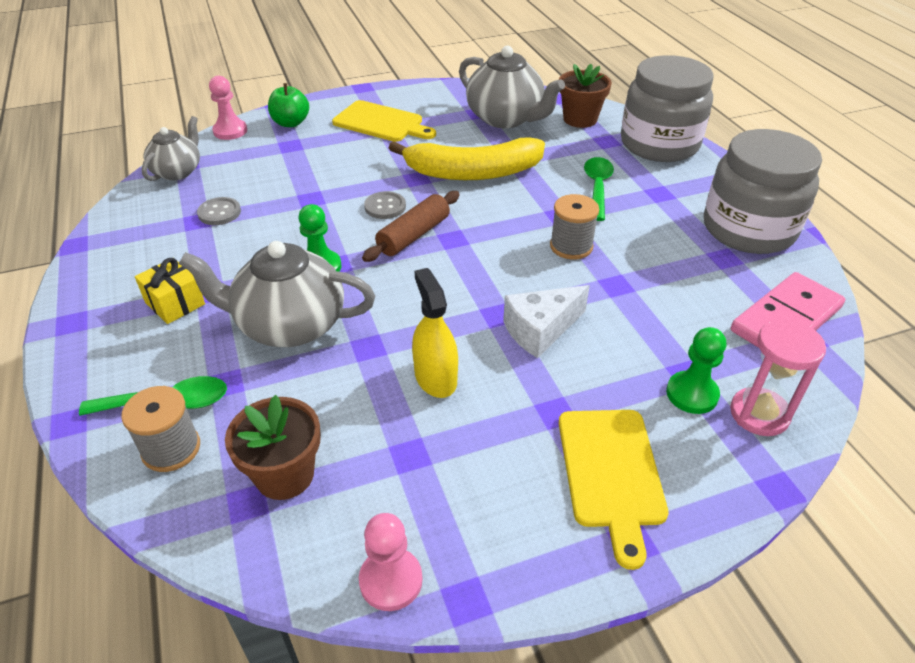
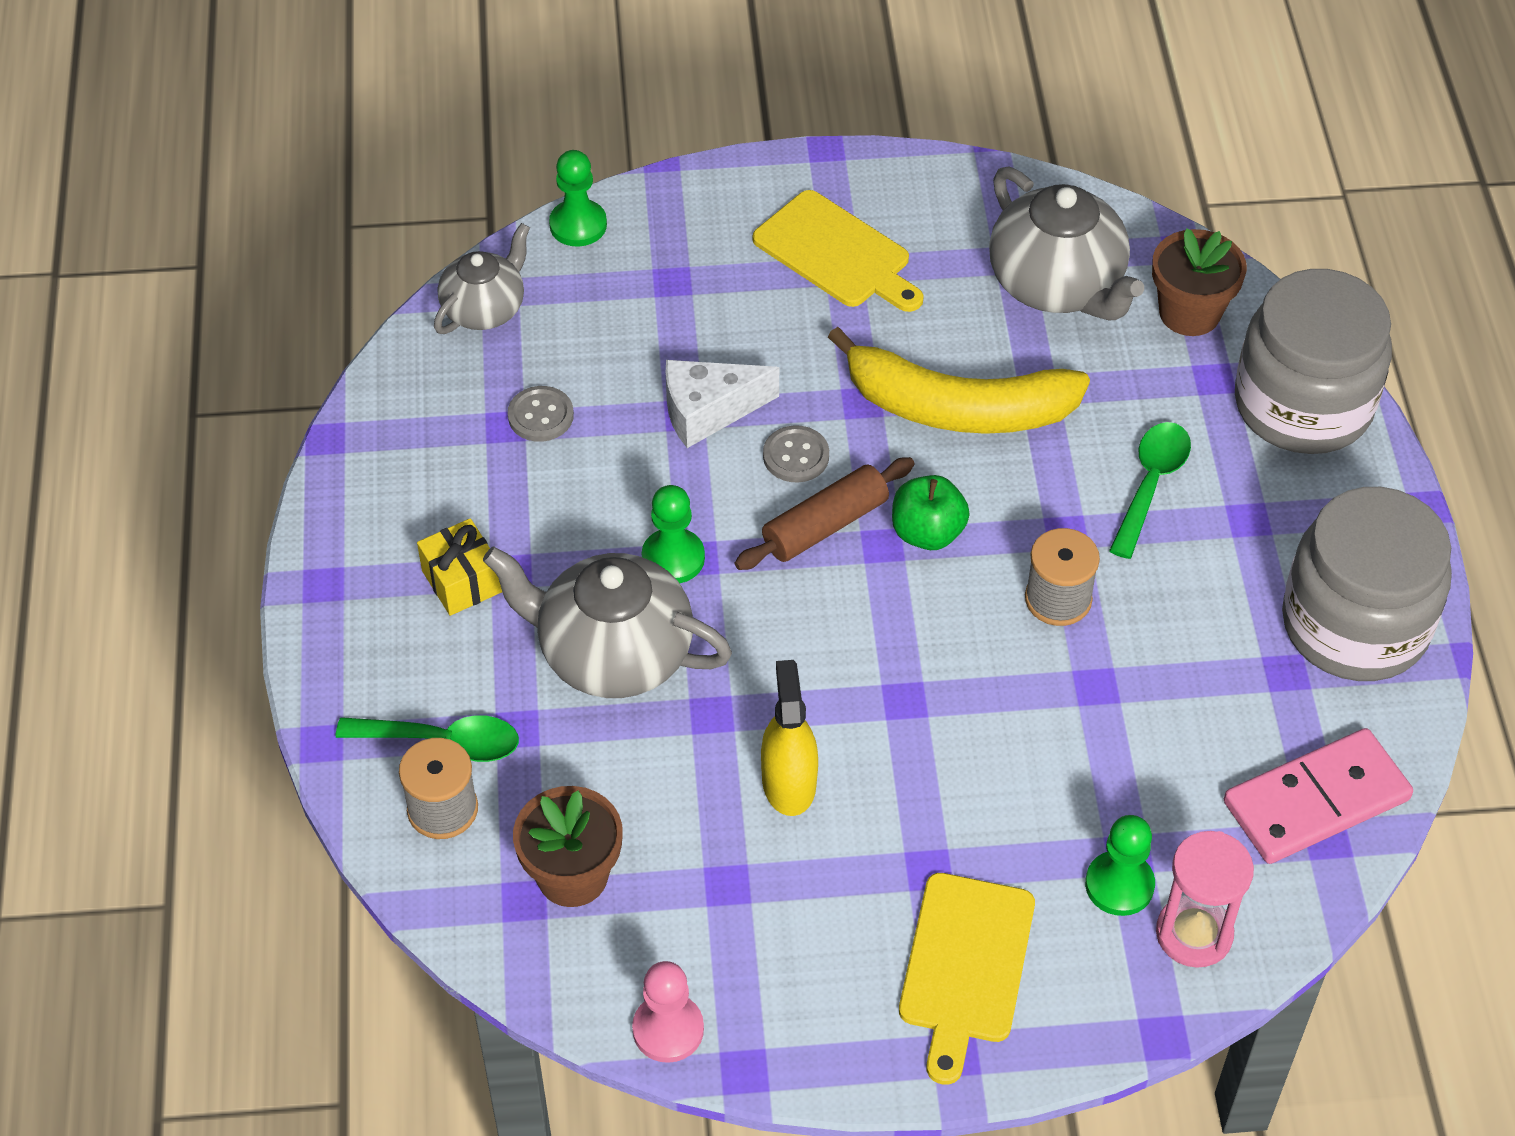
camera: 15 degrees right, 10 degrees up
pink pawn [209,76,247,140] -> green pawn [549,150,607,247]
green apple [268,83,309,127] -> green apple moved to [892,475,970,550]
white cheese [503,285,590,358] -> white cheese moved to [666,360,779,448]

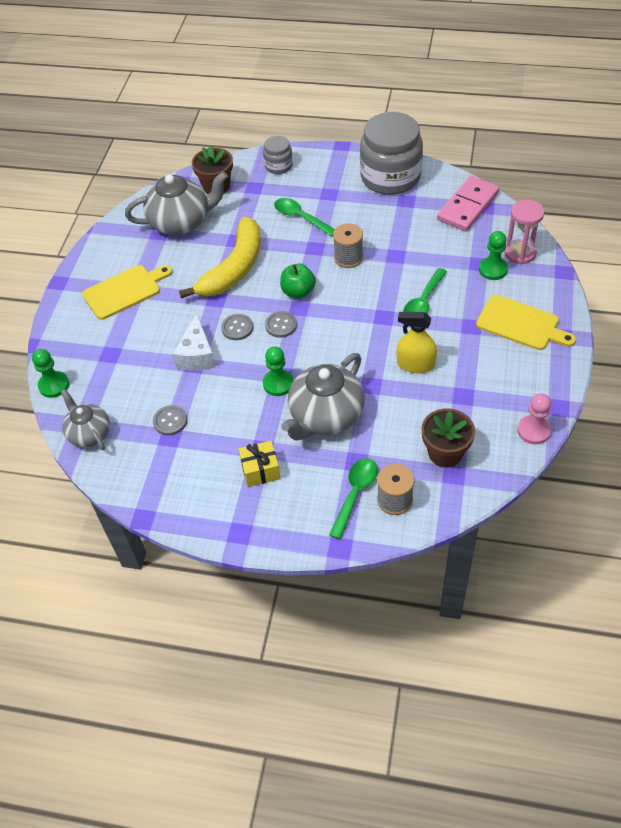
camera: 70 degrees left, 0 degrees up
brown rolling pin [735,457,915,570] -> grey button [265,311,297,338]
pink domino [1224,728,1413,864] -> pink domino turned 45 degrees clockwise [437,176,499,231]
grey jar [1235,269,1392,454] -> grey jar [263,136,293,174], size x0.48
none -> green spoon [403,268,447,314]

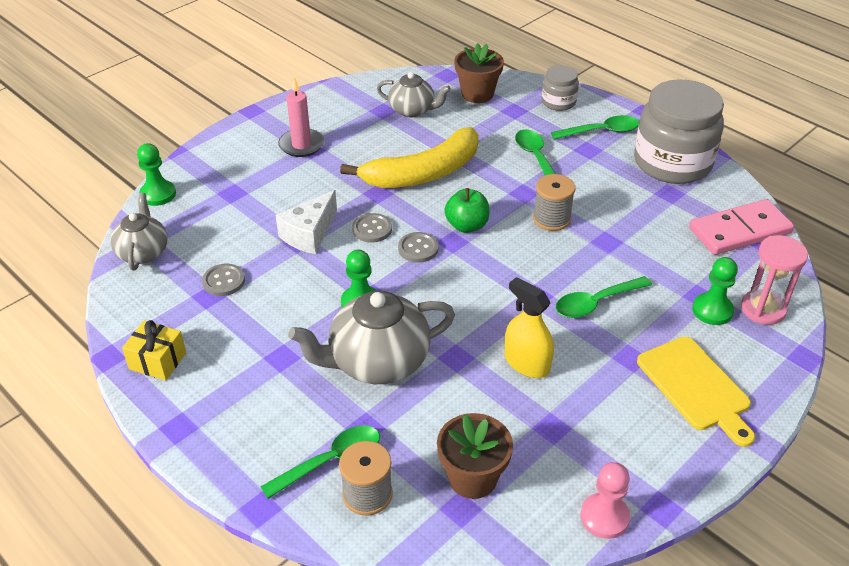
camera: 30 degrees right, 10 degrees down
yellow cutting board [82,265,173,320] -> pink candle [278,77,324,157]
grey teapot [125,171,228,235] -> grey teapot [377,72,451,117], size x0.61
yellow gift [239,441,280,487] -> yellow gift moved to [122,320,186,380]
none -> green spoon [551,115,639,140]

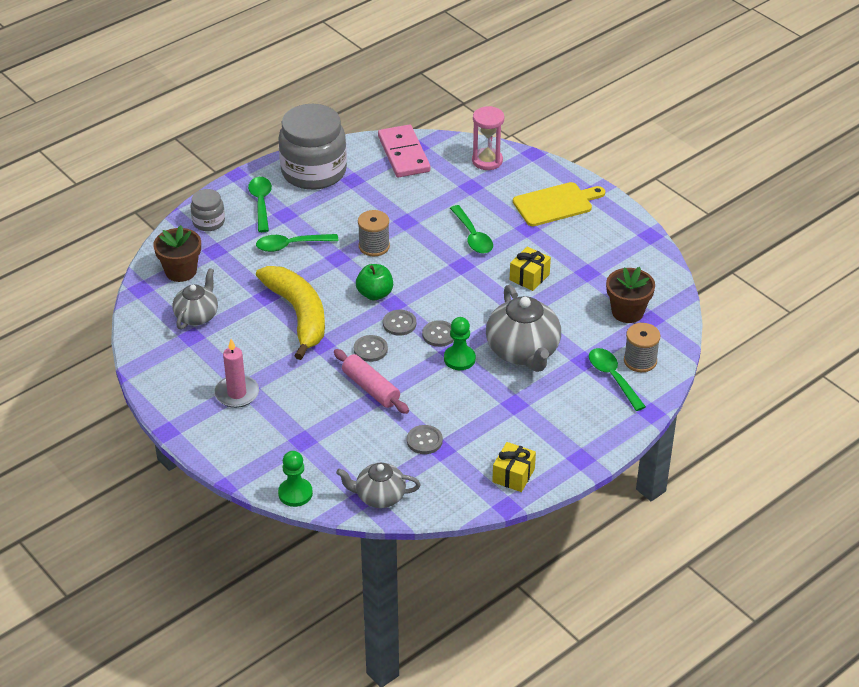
camera: 85 degrees left, 0 degrees up
white cheese [276,190,337,254] -> pink rolling pin [334,349,409,414]
yellow spray bottle [505,277,554,378] -> yellow gift [510,247,551,291]
pink pawn [580,462,630,539] -> none
green pawn [692,257,738,325] -> none
none -> grey button [422,320,454,347]

